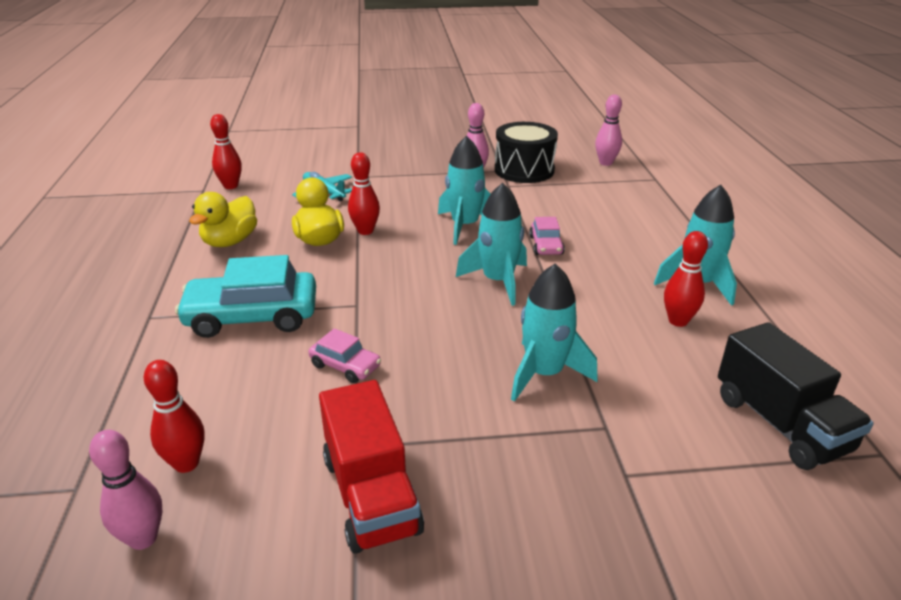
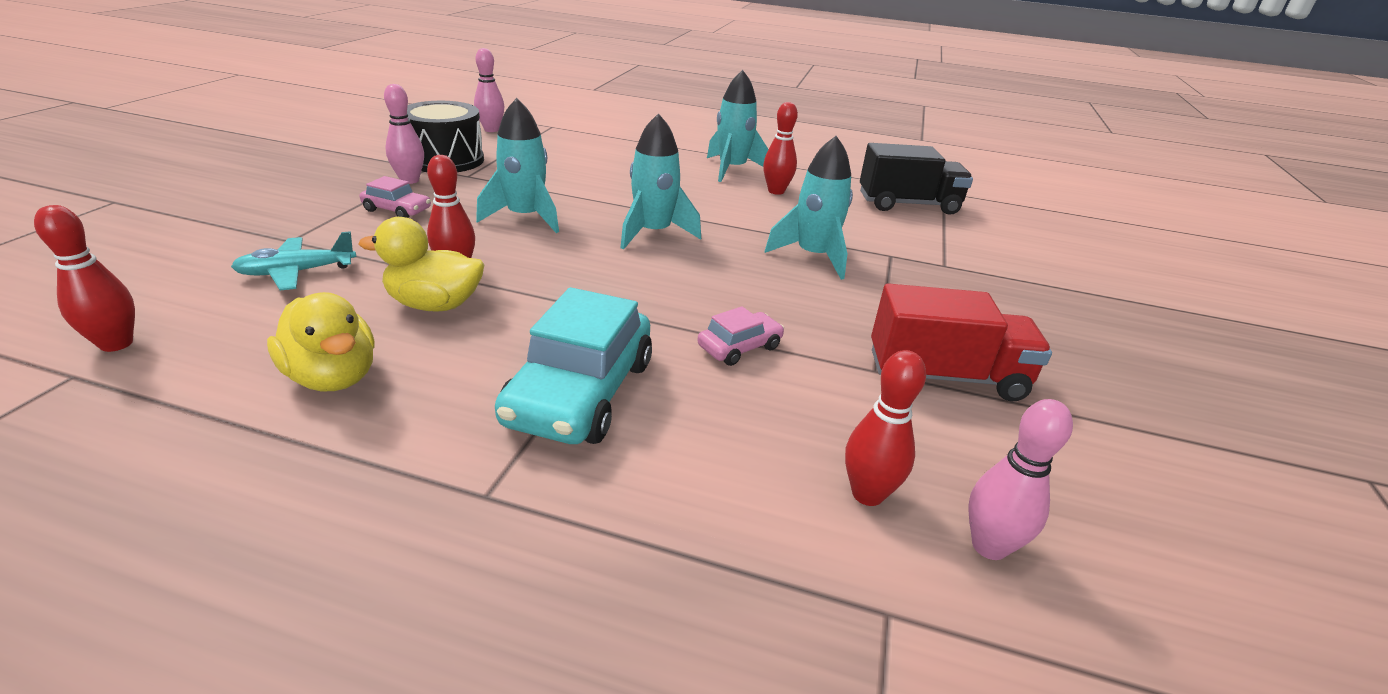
camera: 70 degrees left, 0 degrees up
pink car [529,217,565,255] -> pink car moved to [360,176,431,218]

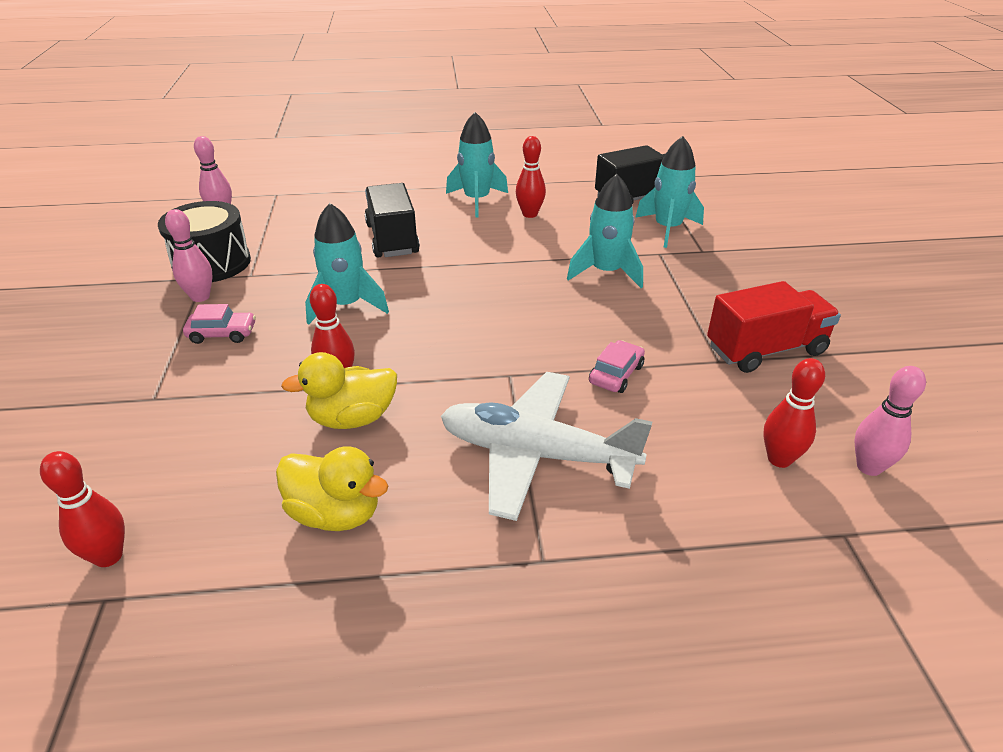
camera: 20 degrees left, 5 degrees up
turquoise plane [231,231,356,291] -> none
turquoise car [495,287,652,444] -> white plane [441,372,652,521]
turquoise rocket [620,113,701,250] -> turquoise rocket moved to [635,136,704,248]
none -> black truck [365,183,420,257]

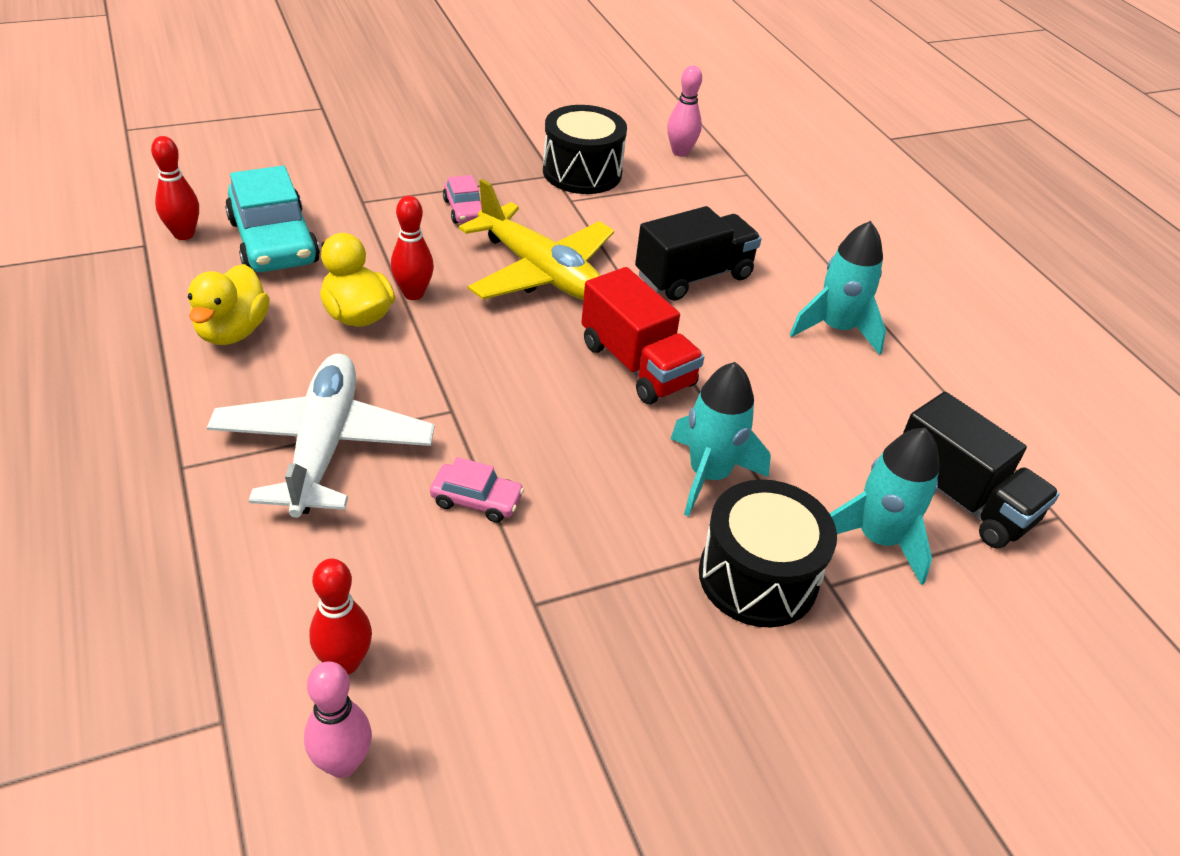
camera: 70 degrees right, 5 degrees up
pink bowling pin [165,209,213,302] -> none
turquoise rocket [305,203,389,325] -> yellow plane [459,179,614,300]
red bowling pin [516,136,546,218] -> none
red truck [707,281,841,373] -> red truck moved to [581,267,704,404]
none -> turquoise car [225,166,320,272]
none -> black drum [699,479,837,628]

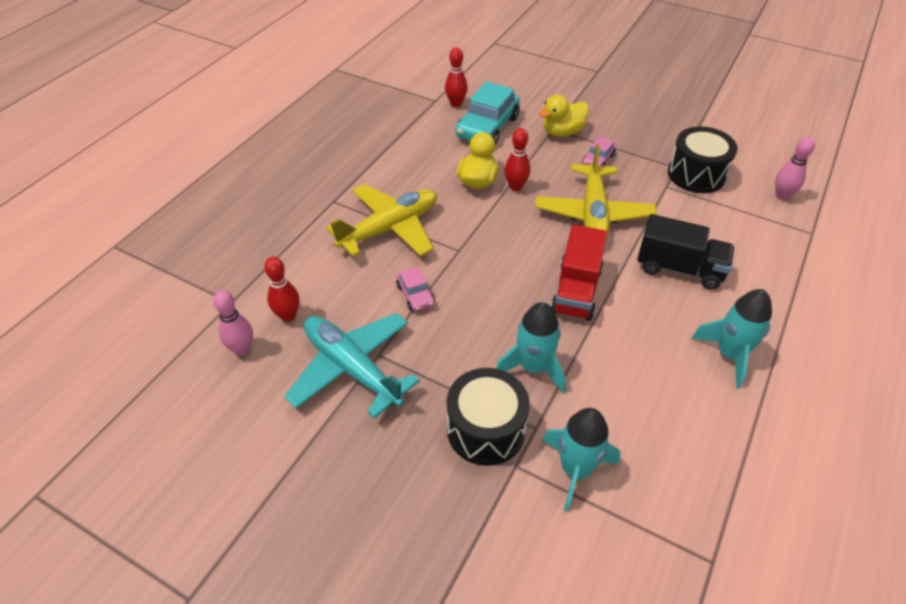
camera: 55 degrees right, 5 degrees up
yellow duck [188,264,270,345] -> yellow duck moved to [539,95,589,137]
white plane [207,354,435,518] -> yellow plane [326,184,437,257]
black truck [903,391,1060,548] -> none
none -> turquoise plane [284,313,420,419]

